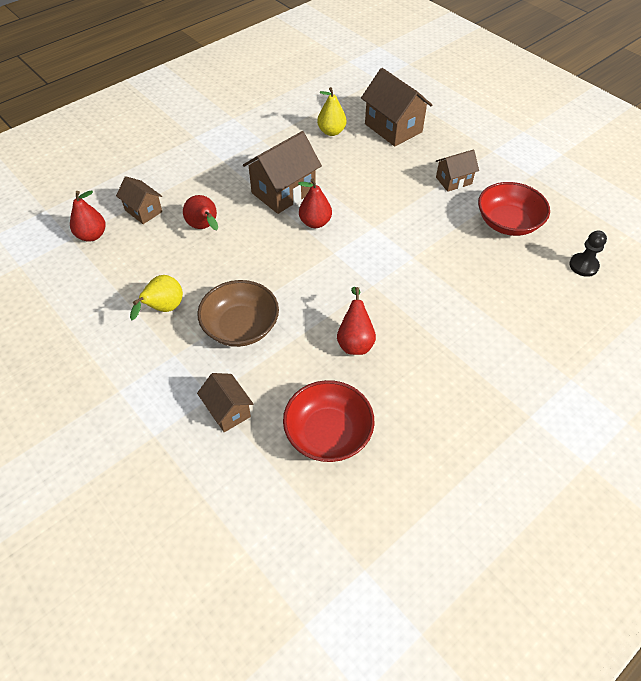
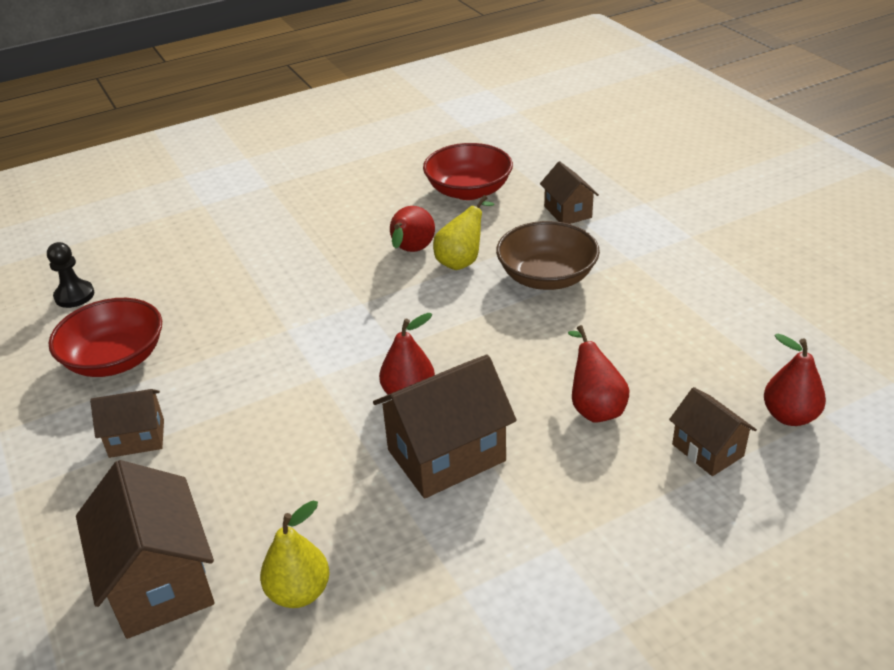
camera: 165 degrees left, 15 degrees down
yellow pear [130,275,183,320] -> yellow pear moved to [433,195,494,270]

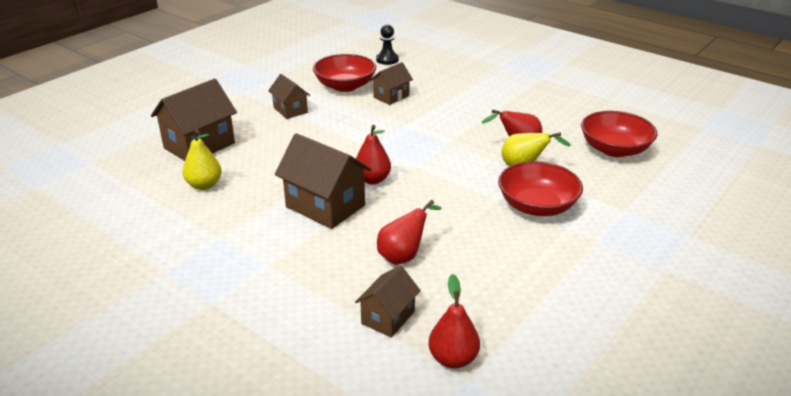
camera: 65 degrees right, 5 degrees down
brown bowl [496,221,600,290] -> red bowl [498,161,583,216]
brown house [540,161,599,224] -> brown house moved to [370,62,413,105]

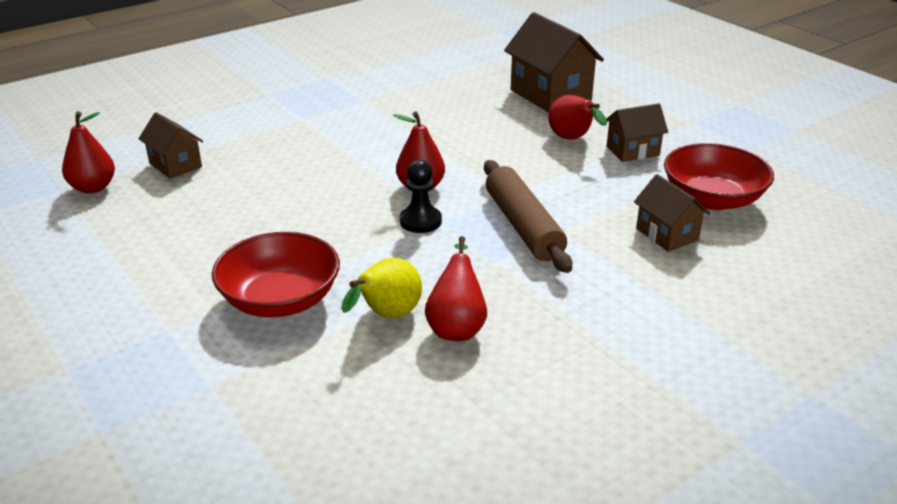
camera: 105 degrees right, 0 degrees up
yellow pear [183,130,222,190] -> none
brown house [275,133,372,229] -> none
black pawn [376,25,399,65] -> black pawn moved to [400,160,442,233]
red pear [377,200,442,265] -> red pear moved to [548,95,607,140]
red bowl [581,111,658,157] -> none
none -> brown rolling pin [484,160,572,273]

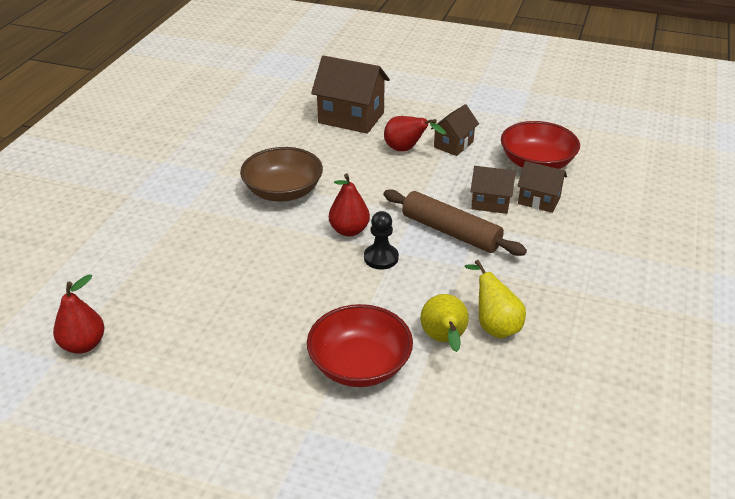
camera: 35 degrees left, 5 degrees up
brown house [138,112,203,179] -> brown house moved to [470,166,516,214]
red pear [425,236,487,341] -> yellow pear [464,260,526,339]
none -> brown bowl [240,147,323,202]

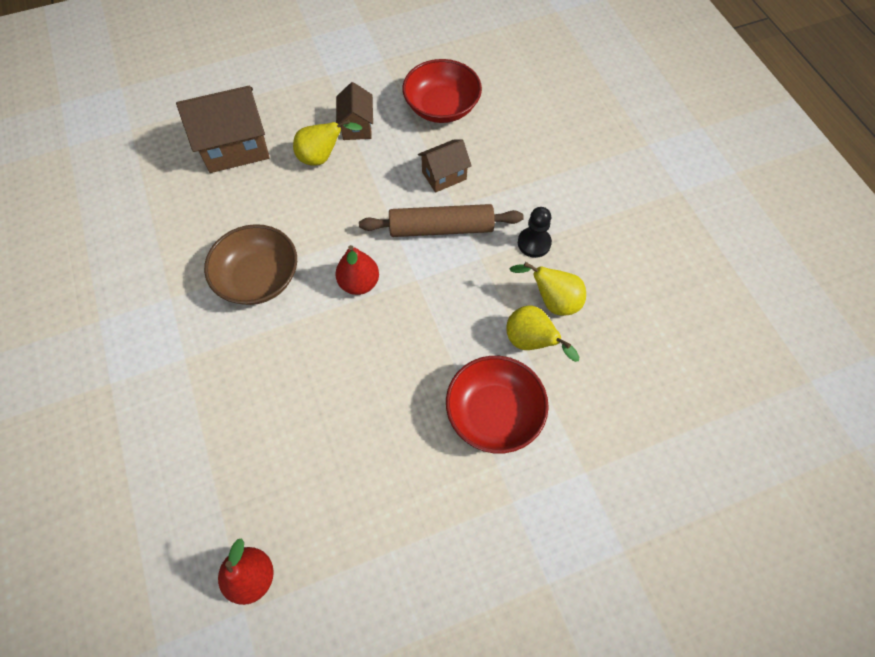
camera: 40 degrees left, 25 degrees up
black pawn [364,211,399,269] -> black pawn moved to [518,207,552,258]
red pear [384,116,446,152] -> yellow pear [293,119,363,166]
brown house [517,161,567,213] -> none

